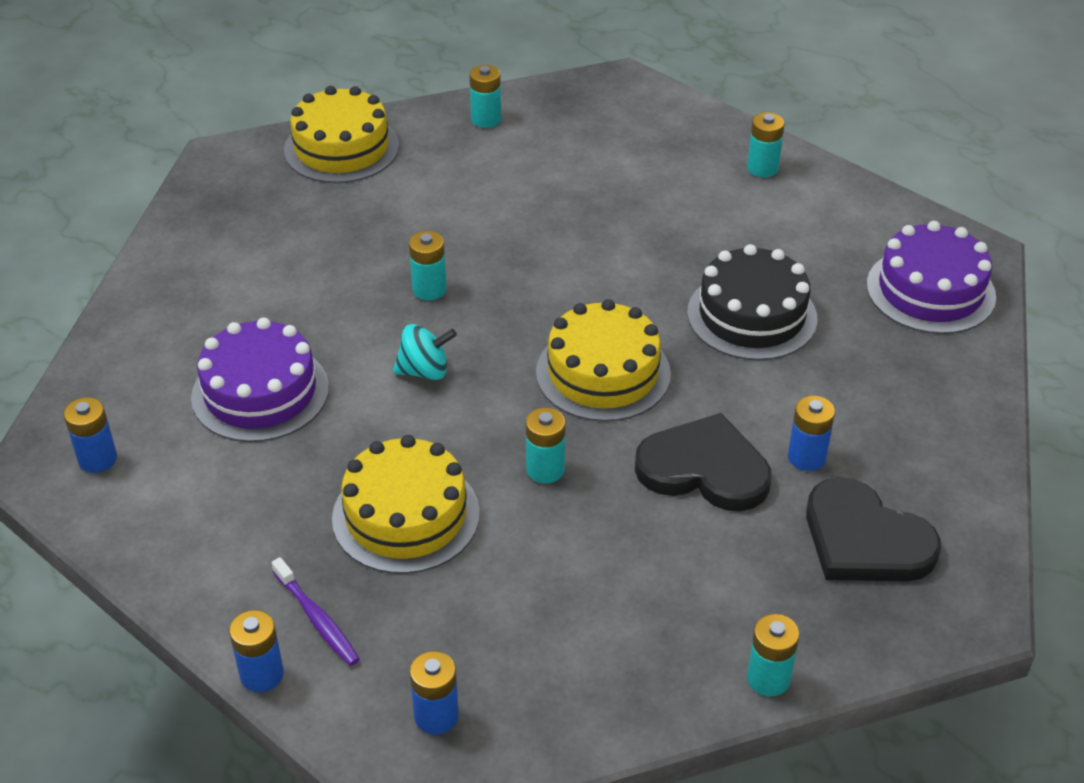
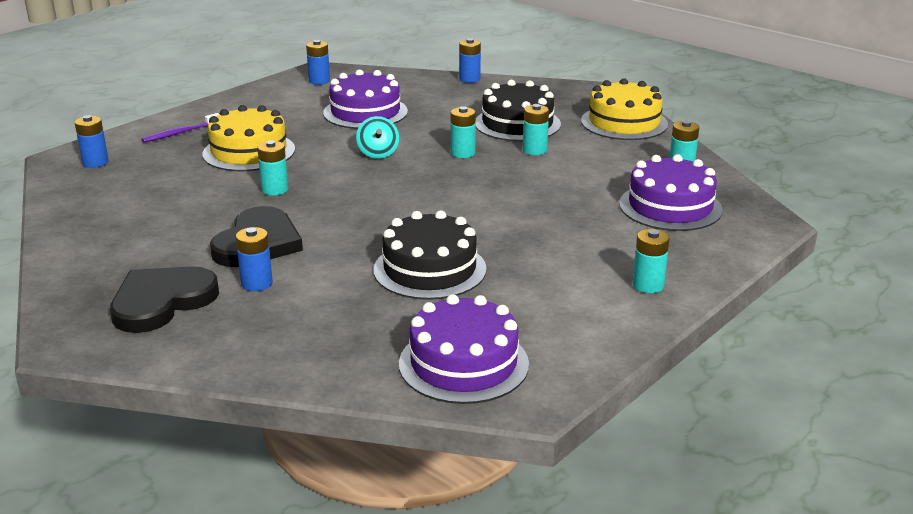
camera: 90 degrees right, 15 degrees down
blue battery [229,610,284,692] -> blue battery moved to [459,38,481,83]
yellow cake [536,299,671,422] -> none
turquoise battery [747,614,799,696] -> turquoise battery moved to [523,104,549,155]
none -> black cake [475,80,561,141]
none -> purple cake [619,154,723,231]

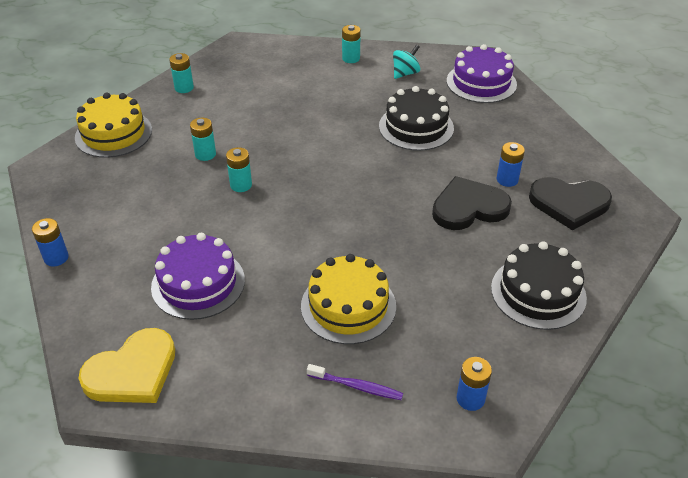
camera: 125 degrees left, 15 degrees up
turquoise battery [257,140,288,196] -> none
blue battery [306,40,330,85] -> yellow heart [78,328,175,403]
turquoise spinning top [356,116,399,159] -> turquoise spinning top moved to [393,45,421,79]
black cake [475,80,561,141] -> black cake moved to [491,241,587,330]
purple cake [619,154,723,231] -> none

